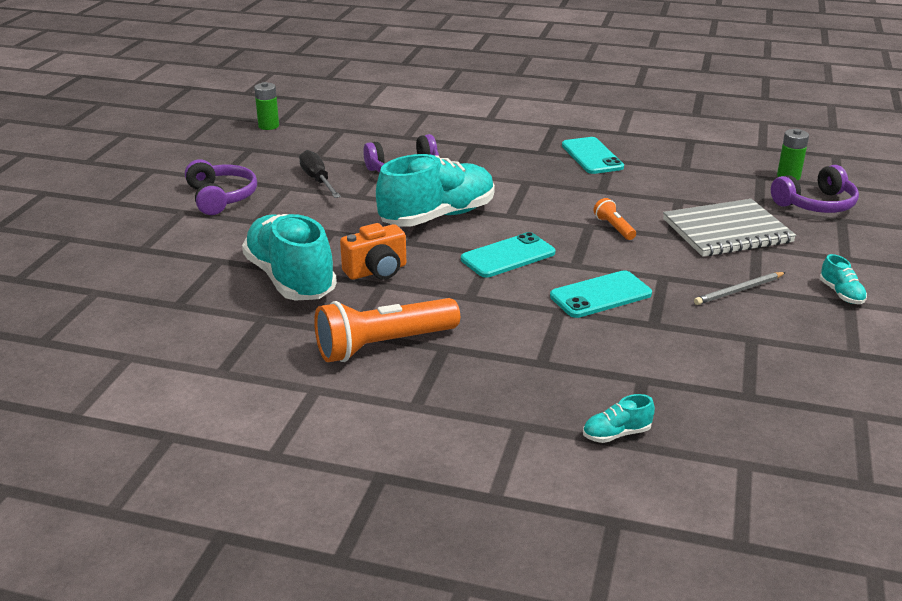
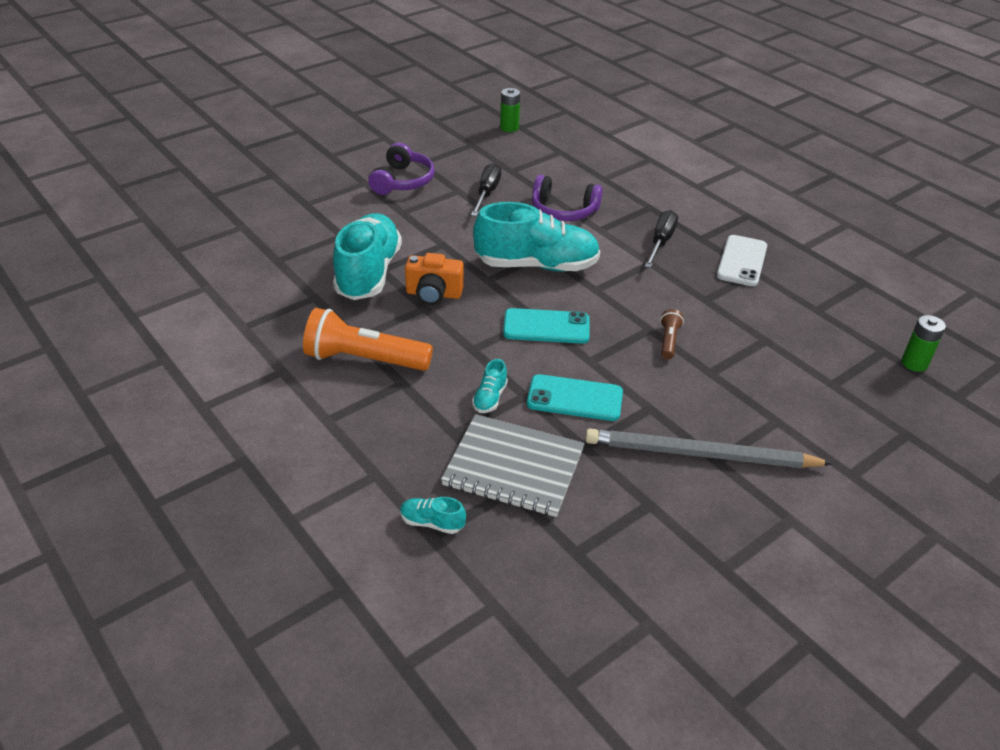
camera: 35 degrees right, 10 degrees up
turquoise phone [562,137,624,174] -> white phone [717,235,767,286]
orange flashlight [593,198,636,240] -> brown flashlight [660,309,684,359]
grey notebook [663,199,796,257] -> grey notebook moved to [441,414,585,517]
grey pencil [694,272,786,305] -> grey pencil [585,429,833,468], size x2.01
purple headphones [771,165,859,213] -> none
turquoise shoe [820,254,867,304] -> turquoise shoe moved to [472,359,508,413]
none -> black screwdriver [645,210,678,268]

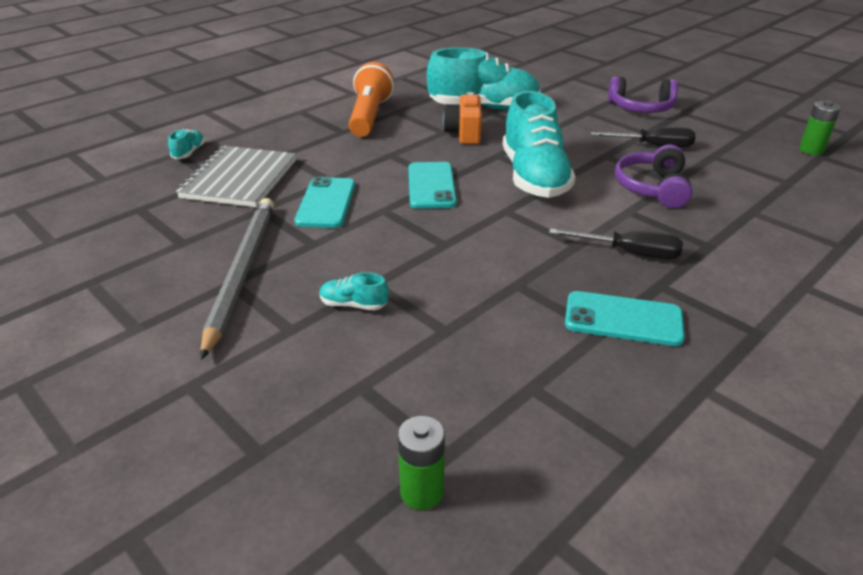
camera: 85 degrees right, 5 degrees down
turquoise shoe [472,359,508,413] -> turquoise shoe moved to [319,272,389,310]
brown flashlight [660,309,684,359] -> none
white phone [717,235,767,286] -> turquoise phone [565,291,685,346]

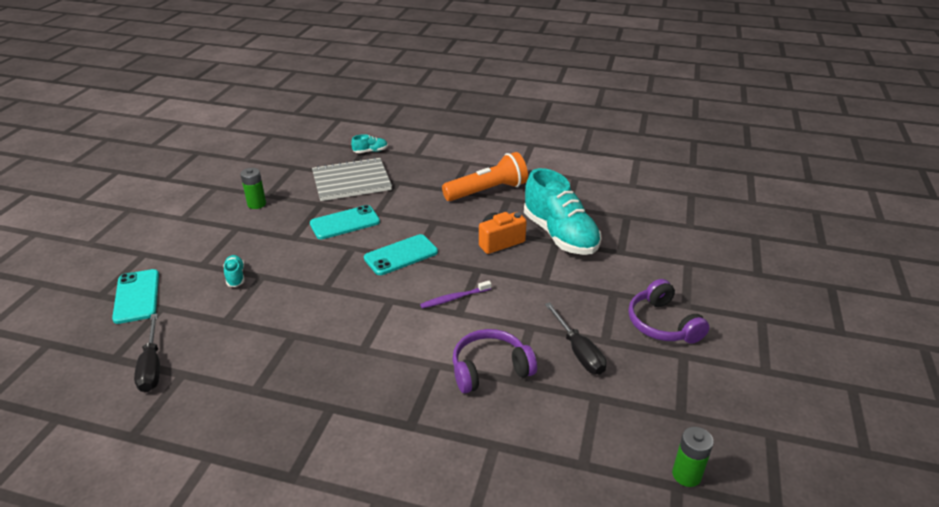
camera: 60 degrees right, 0 degrees up
grey pencil [200,198,274,360] -> none
green battery [398,416,445,510] -> green battery moved to [240,168,266,209]
turquoise shoe [503,91,576,198] -> purple toothbrush [420,281,491,308]
black screwdriver [549,228,683,259] -> black screwdriver moved to [134,313,160,392]
turquoise phone [565,291,685,346] -> turquoise phone moved to [112,269,159,324]

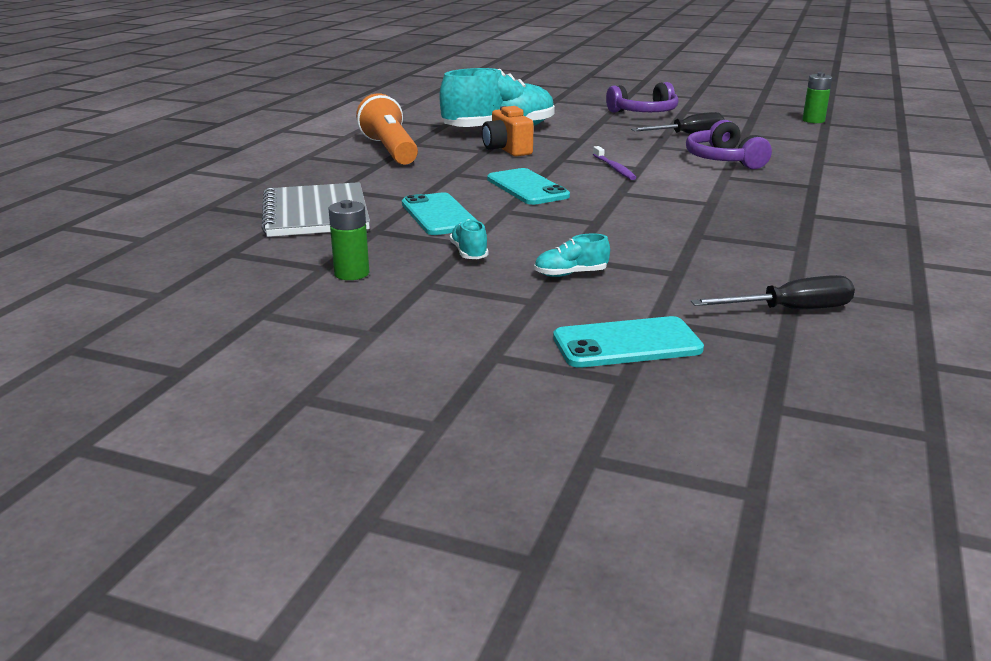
camera: 85 degrees left, 10 degrees down
turquoise shoe [351,134,388,153] -> turquoise shoe moved to [449,219,488,259]

